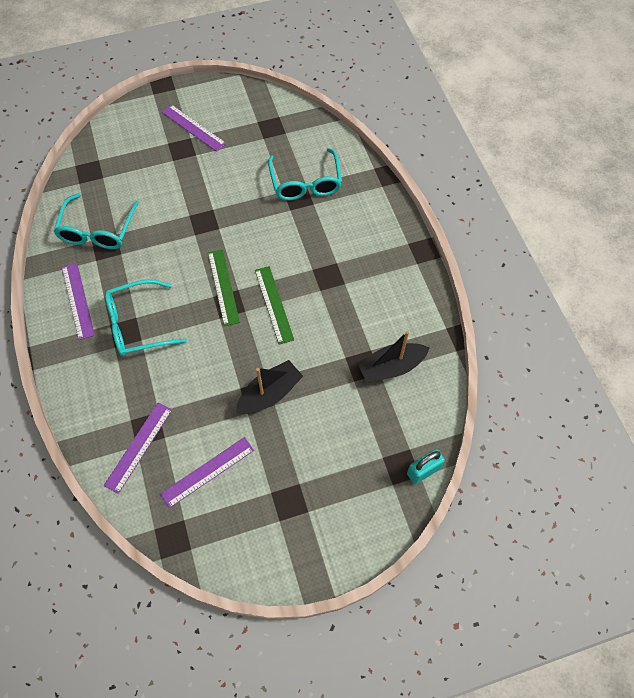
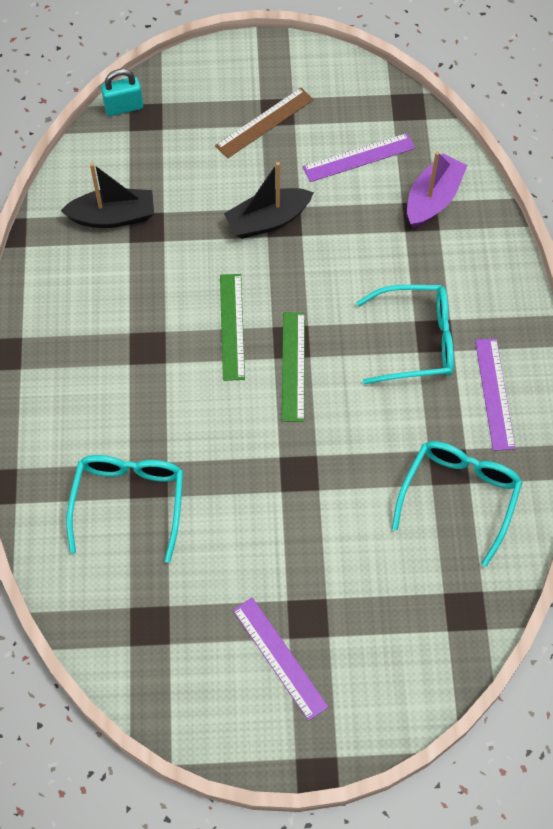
camera: 165 degrees left, 0 degrees up
purple ruler [104,402,172,494] -> purple boat [407,151,467,228]
none -> brown ruler [215,88,314,158]

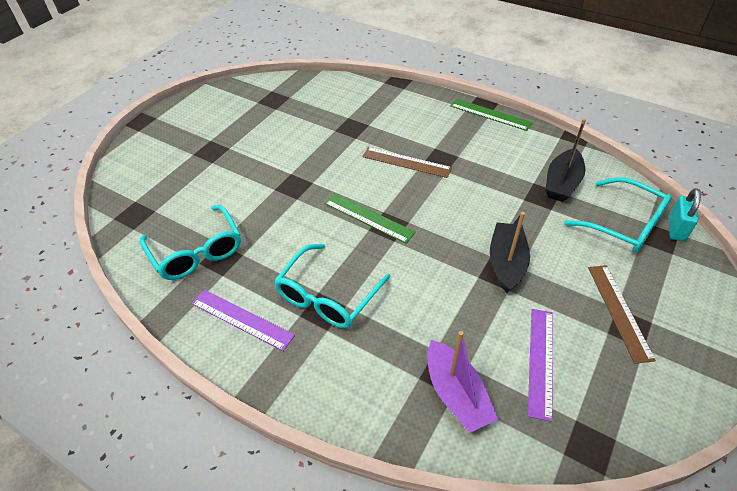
camera: 125 degrees right, 15 degrees down
turquoise glasses [66,455,183,563] -> turquoise glasses moved to [564,177,672,252]
green ruler [220,274,245,381] -> green ruler moved to [450,99,532,131]
purple ruler [233,597,329,721] -> none
none -> brown ruler [362,147,452,178]

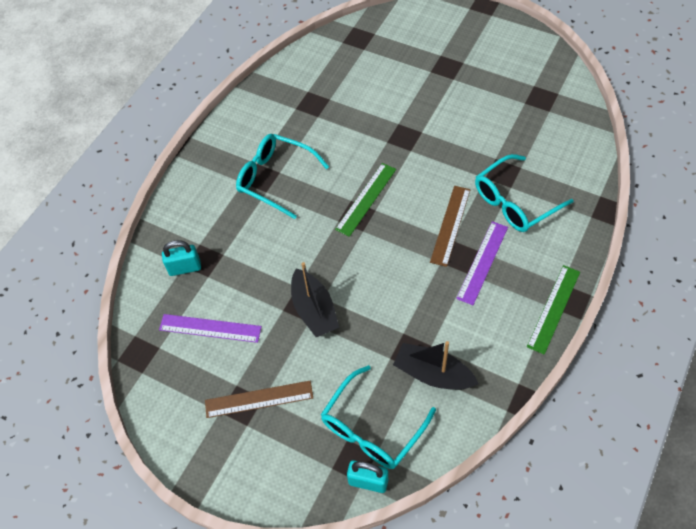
camera: 90 degrees right, 10 degrees up
turquoise glasses [140,205,241,280] -> turquoise glasses moved to [475,154,574,232]
purple ruler [191,289,295,351] -> purple ruler moved to [456,221,508,305]
purple boat [427,331,498,433] -> turquoise padlock [162,240,201,276]
black boat [490,212,530,293] -> black boat turned 60 degrees clockwise [291,262,339,337]

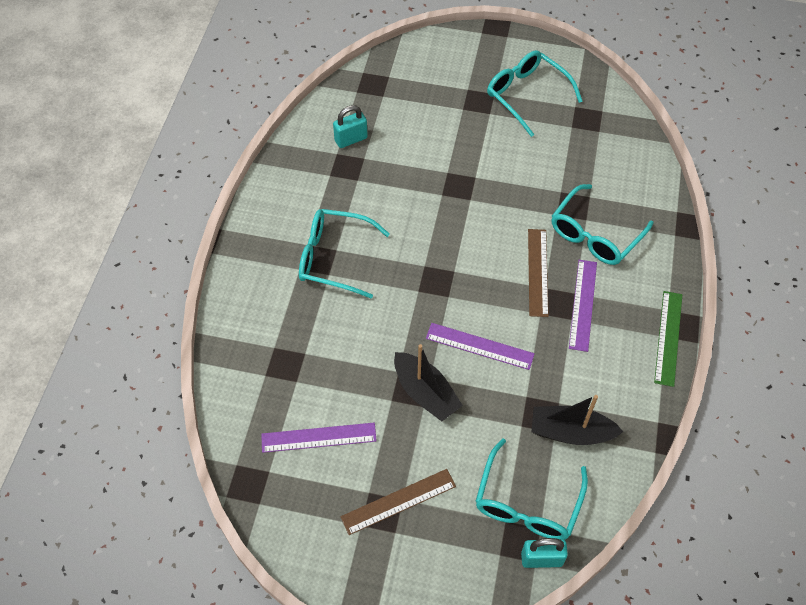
camera: 20 degrees left, 0 degrees up
turquoise padlock [162,240,201,276] -> turquoise padlock moved to [333,105,368,148]
green ruler [335,163,396,237] -> none
none -> purple ruler [426,323,535,370]
none -> turquoise glasses [487,50,583,137]

